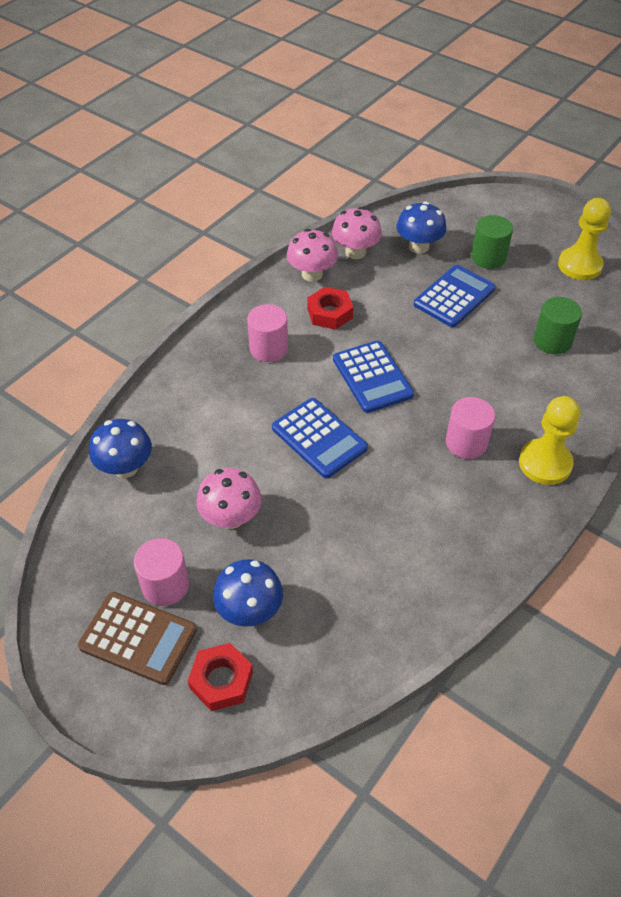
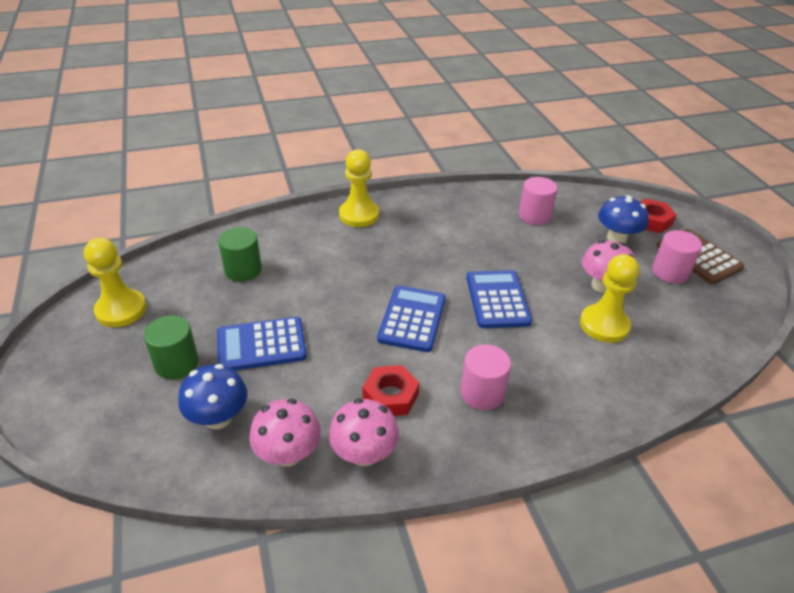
camera: 145 degrees left, 10 degrees down
blue mushroom [89,419,152,478] -> none
pink cylinder [446,397,495,459] -> pink cylinder moved to [518,177,558,225]
none -> yellow pawn [580,254,639,343]

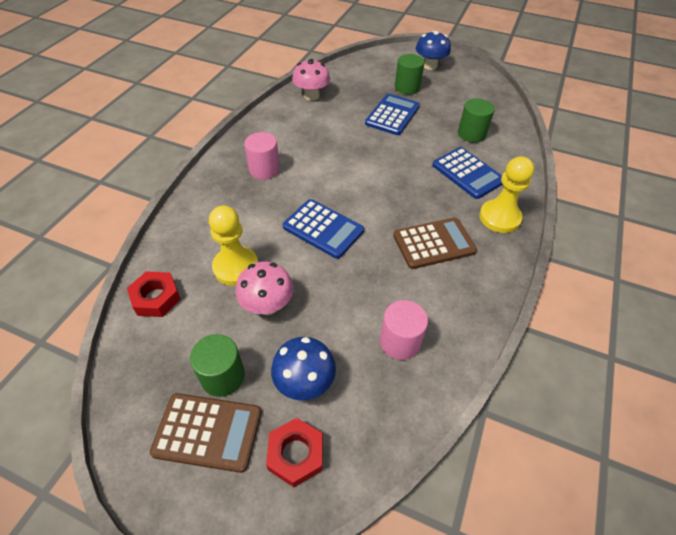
camera: 130 degrees right, 10 degrees up
yellow pawn [84,238,146,327] -> none
blue mushroom [178,364,247,429] -> blue mushroom moved to [416,31,451,70]
pink mushroom [329,398,399,466] -> none
red nut [363,365,420,416] -> red nut moved to [127,271,181,317]
blue calculator [377,286,446,352] -> blue calculator moved to [432,147,503,199]
pink cylinder [652,230,702,284] -> green cylinder [190,334,245,397]
none -> brown calculator [393,218,477,269]

